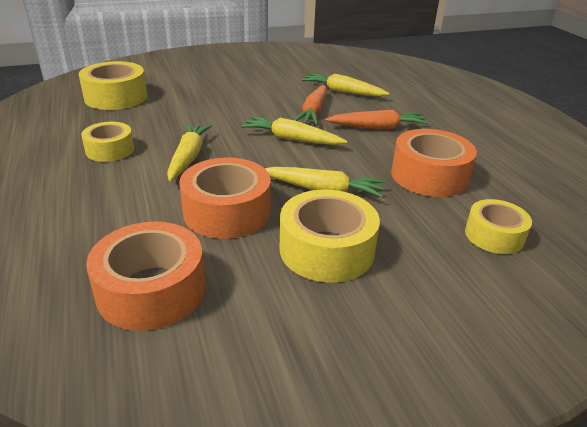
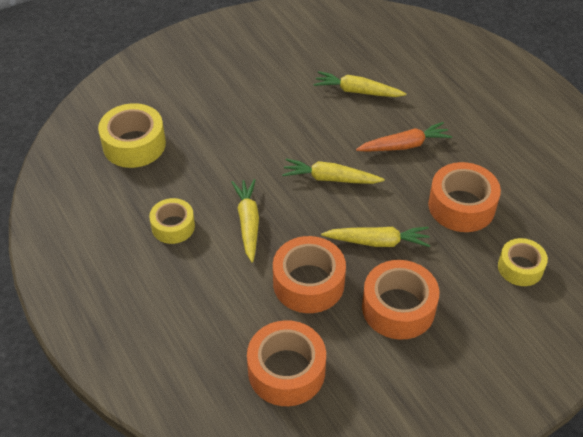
camera: 10 degrees left, 15 degrees up
yellow tape [280,190,380,283] -> orange tape [362,260,439,340]
orange carrot [295,85,327,125] -> none

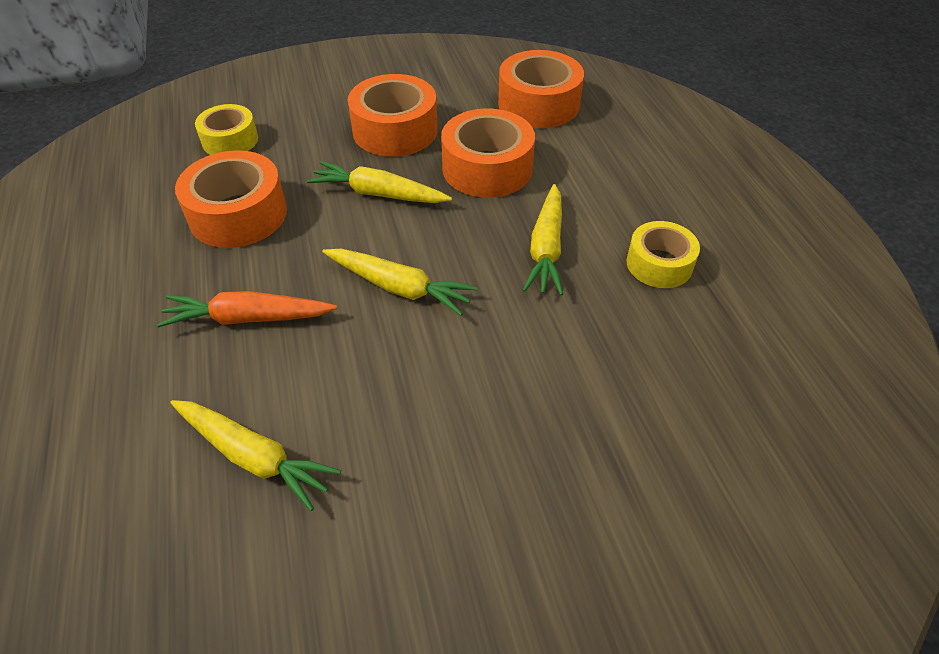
camera: 165 degrees left, 0 degrees up
yellow tape [98,103,166,168] -> none

